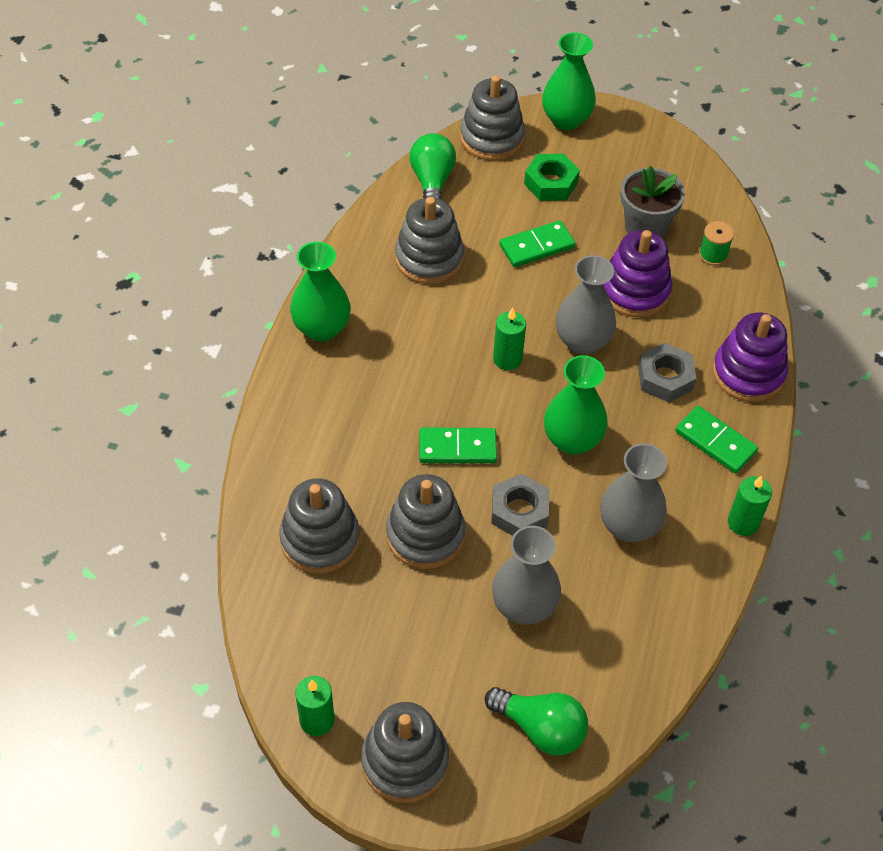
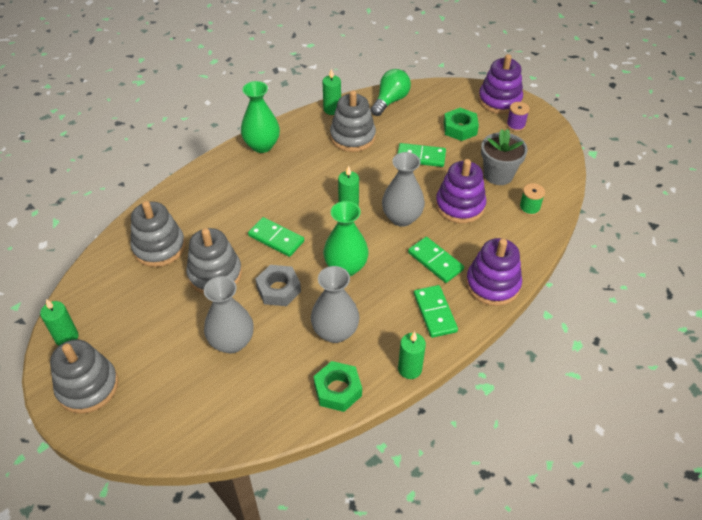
camera: 35 degrees right, 5 degrees down
grey stacking toy [460,75,525,161] -> none
green light bulb [485,687,588,756] -> none
green vase [542,32,596,130] -> purple stacking toy [478,54,523,114]
grey nut [638,343,696,402] -> green domino [408,237,464,283]
none -> green nut [314,361,362,412]
none -> green candle [322,68,341,115]
none -> purple spool [506,102,530,131]

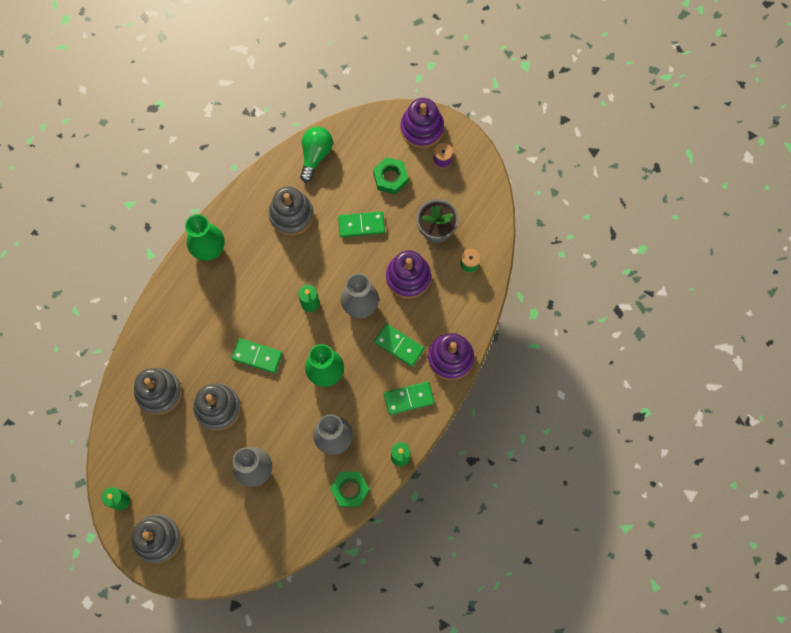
camera: 15 degrees left, 25 degrees up
grey nut [255,265,301,306] -> none
green candle [322,68,341,115] -> none
green domino [414,285,458,338] -> green domino turned 75 degrees counterclockwise [384,381,435,415]

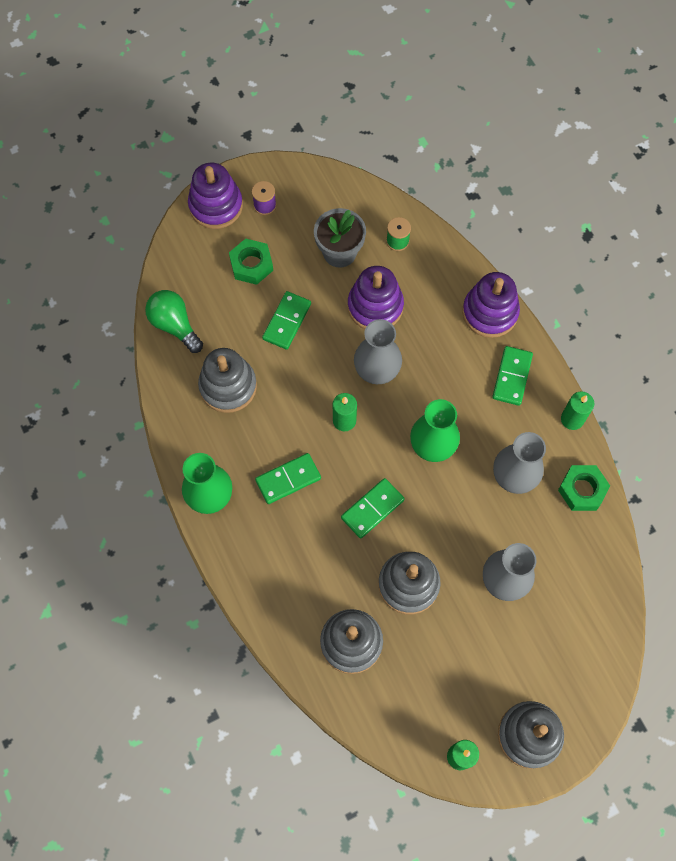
camera: 60 degrees left, 5 degrees down
green domino [374,324,424,367] -> green domino moved to [255,453,321,504]

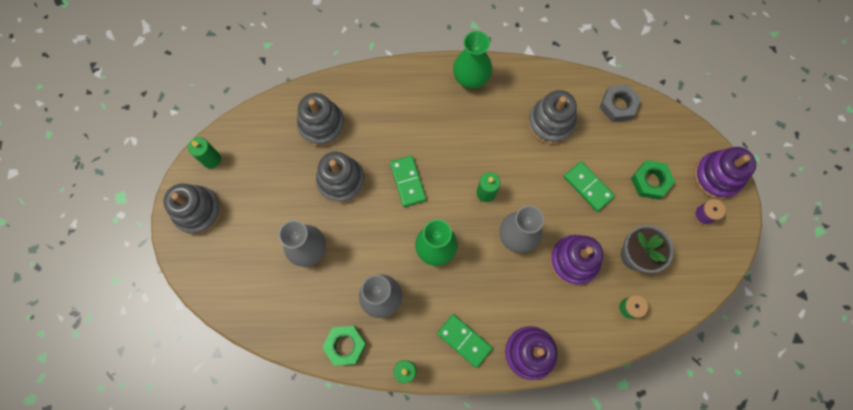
camera: 115 degrees right, 5 degrees up
green light bulb [145,290,203,353] -> grey nut [600,84,641,122]
green domino [255,453,321,504] -> none

